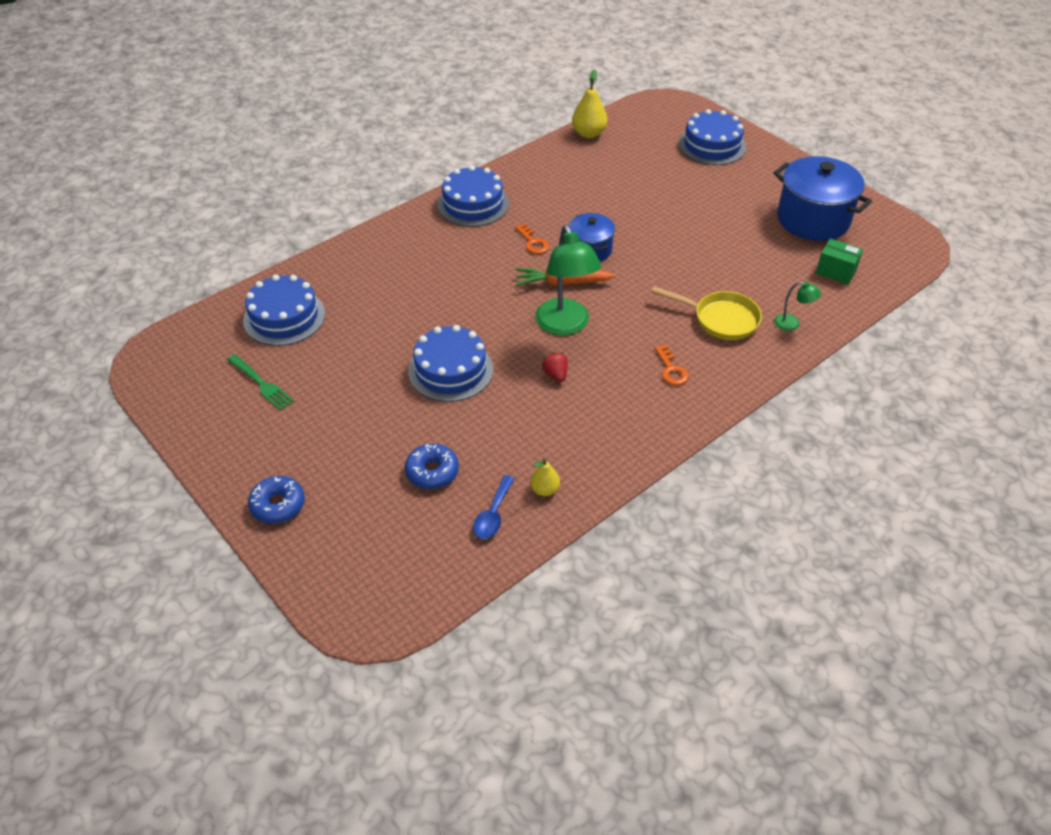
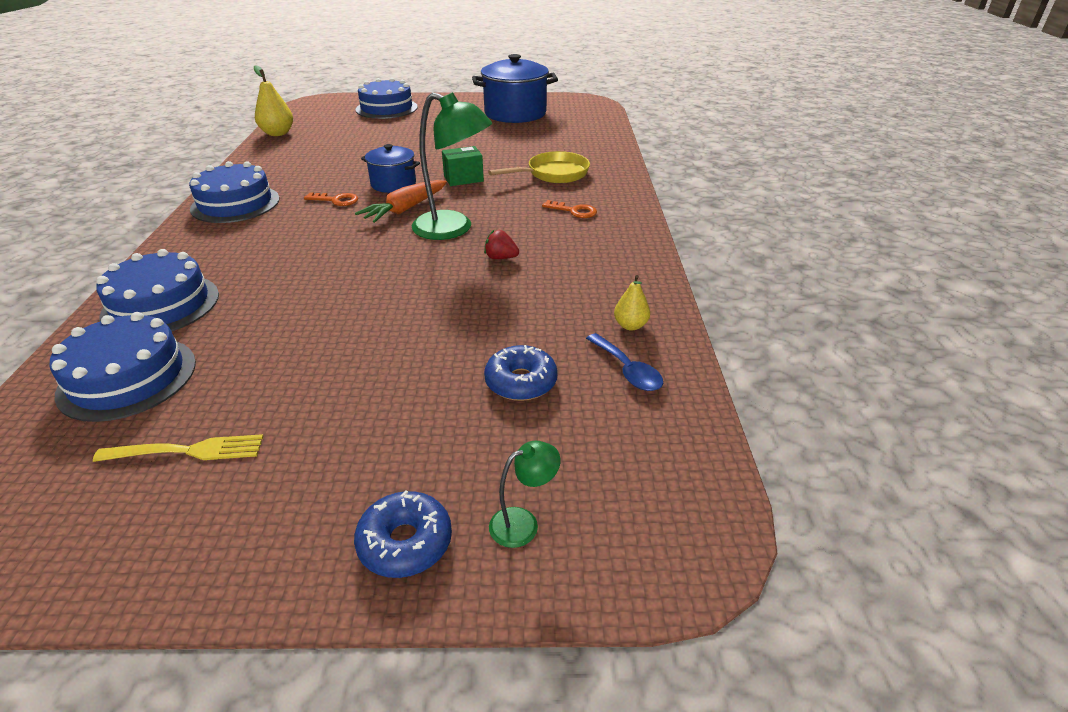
camera: 50 degrees left, 10 degrees down
green fork [227,354,294,411] -> yellow fork [93,434,264,462]
blue cake [408,325,493,402] -> blue cake moved to [96,249,219,331]
green lamp [774,281,821,331] -> green lamp moved to [489,441,560,548]
green box [816,239,863,285] -> green box moved to [442,146,484,186]

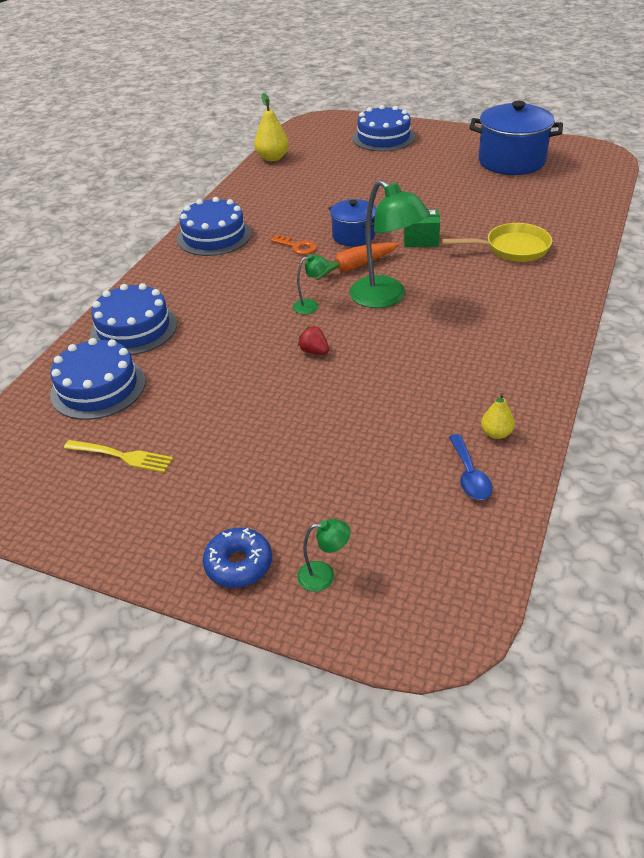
camera: 25 degrees right, 5 degrees up
red strawberry [484,230,519,259] -> red strawberry moved to [298,325,329,355]
blue donut [484,345,558,401] -> none
orange key [542,200,597,218] -> none
none -> green lamp [293,254,328,314]

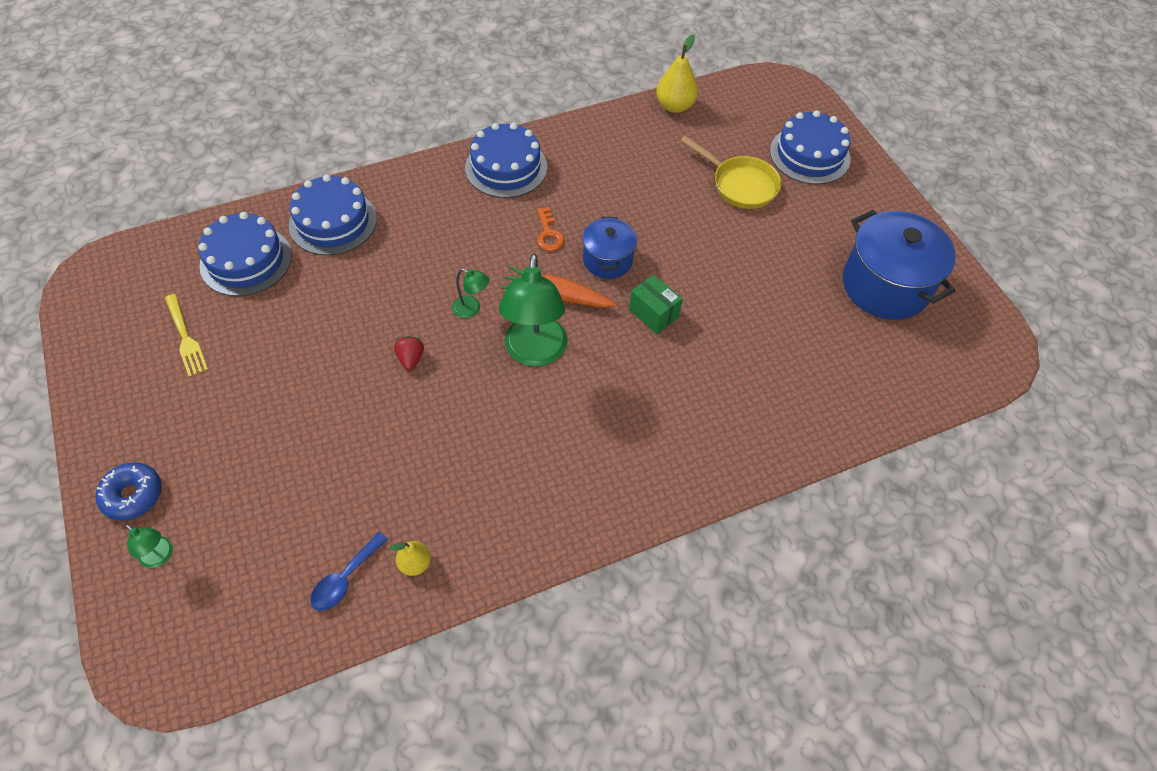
camera: 40 degrees right, 15 degrees up
yellow pan [442,223,552,262] -> yellow pan moved to [680,136,781,209]

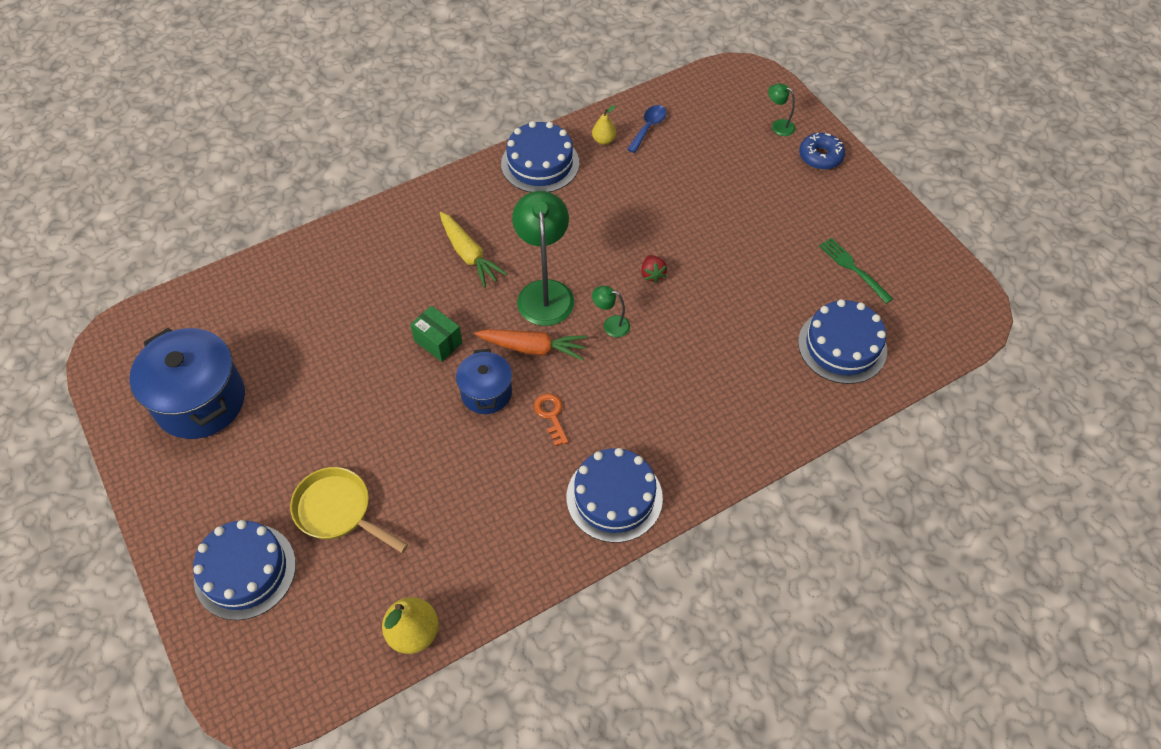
camera: 175 degrees right, 0 degrees up
yellow fork [165,294,208,377] -> green fork [819,238,893,304]
blue cake [289,174,377,256] -> blue cake moved to [501,121,579,193]
none -> yellow carrot [440,212,508,288]

